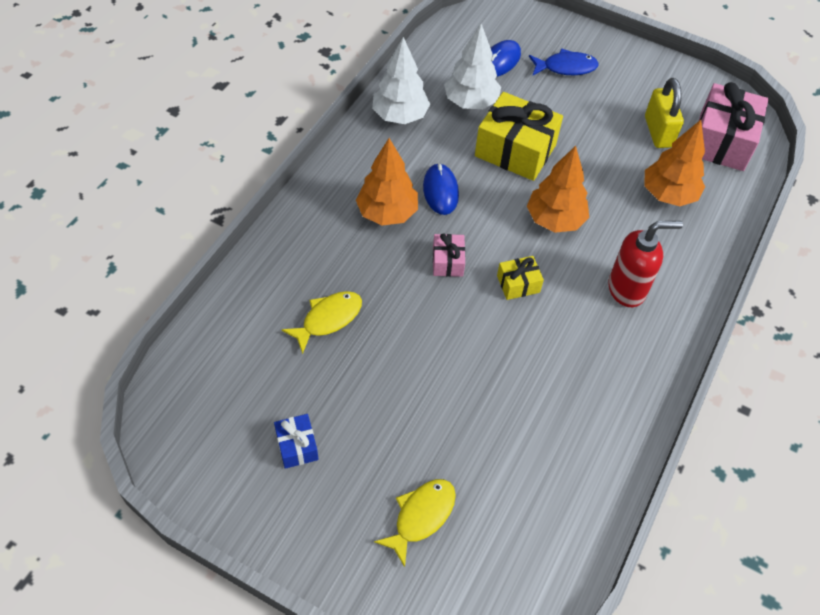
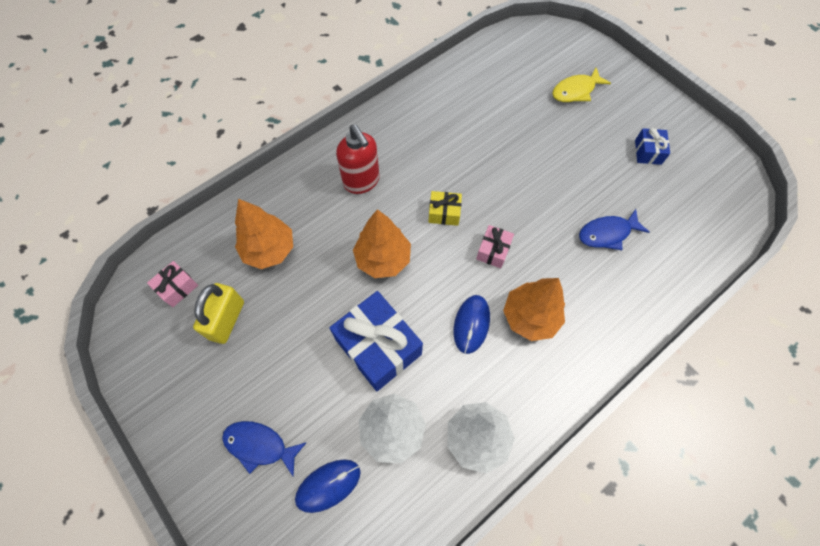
camera: 155 degrees left, 10 degrees up
yellow fish [282,291,362,354] -> blue fish [579,209,649,250]
yellow gift [475,92,563,181] -> blue gift [329,291,423,391]
red soap dispenser [608,221,683,307] -> red soap dispenser turned 135 degrees counterclockwise [336,125,380,194]
pink gift [699,82,769,171] -> pink gift [147,261,198,307], size x0.49

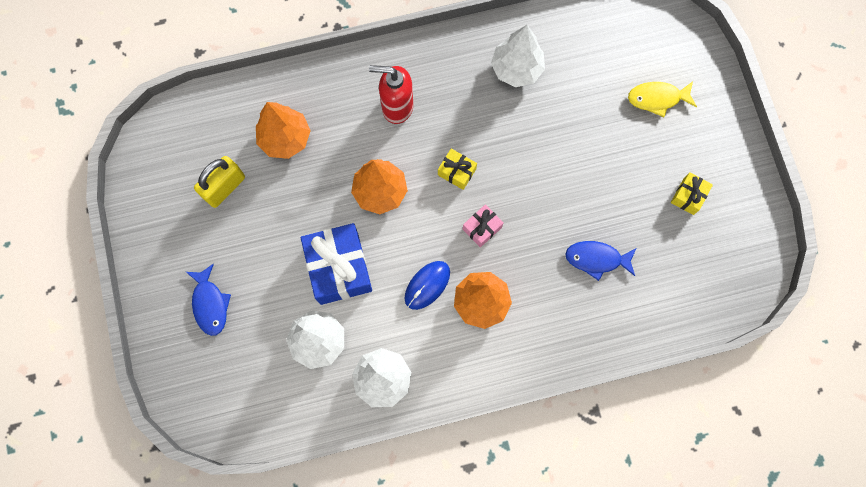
camera: 25 degrees right, 10 degrees up
pink gift [147,261,198,307] -> none
blue fish [222,421,307,477] -> blue fish turned 150 degrees counterclockwise [186,264,231,336]
blue mouse [295,459,360,513] -> none
red soap dispenser [336,125,380,194] -> red soap dispenser turned 105 degrees clockwise [369,65,413,124]
blue gift [635,128,670,165] -> yellow gift [671,172,713,215]
none -> white tree [491,25,545,87]

